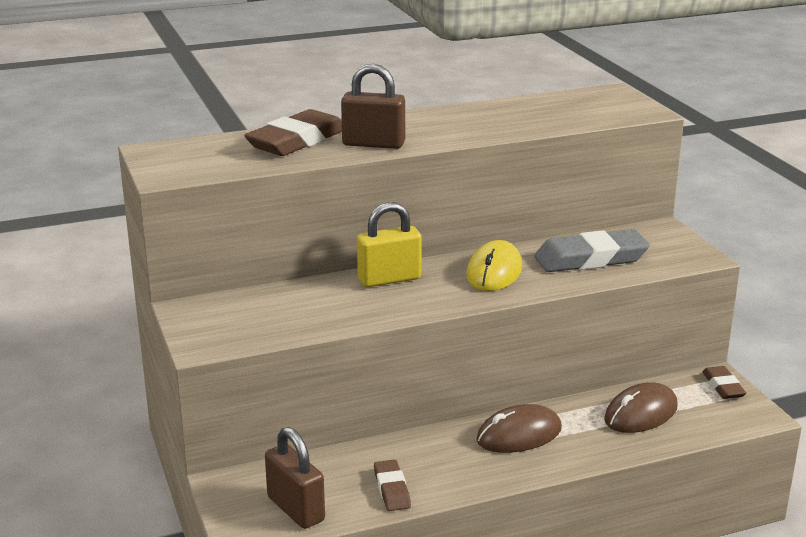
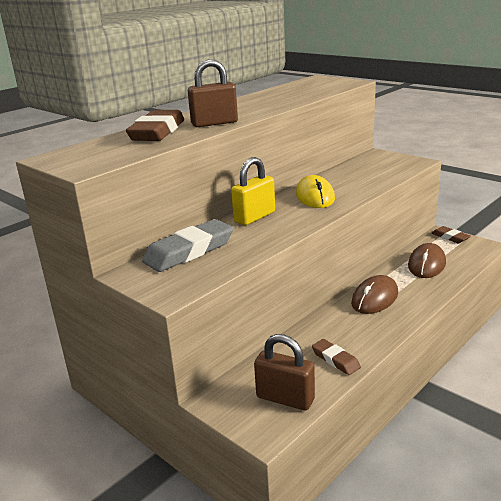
camera: 25 degrees left, 0 degrees up
grey eraser [534,229,650,272] -> grey eraser moved to [142,219,233,272]

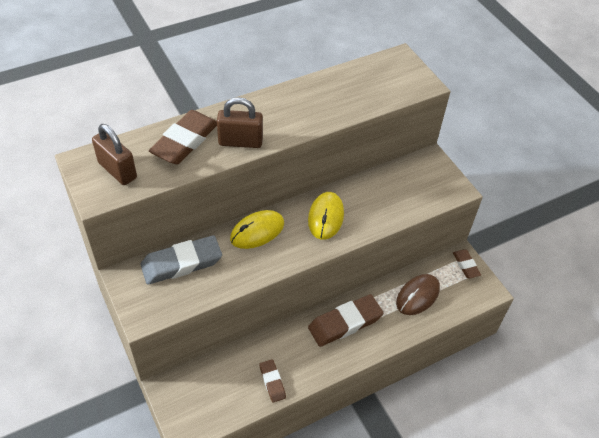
camera: 15 degrees right, 25 degrees up
yellow padlock [231,157,275,225] -> yellow mouse [230,210,284,249]
brown padlock [254,334,315,410] -> brown padlock moved to [92,124,137,185]
brown mouse [351,275,398,314] -> brown eraser [308,294,383,347]

